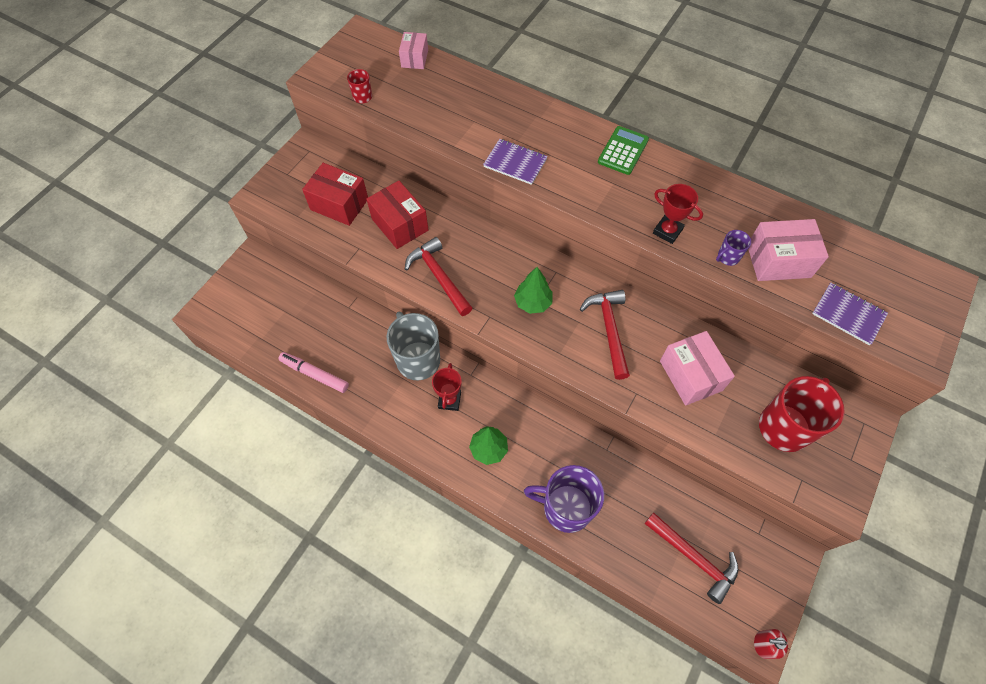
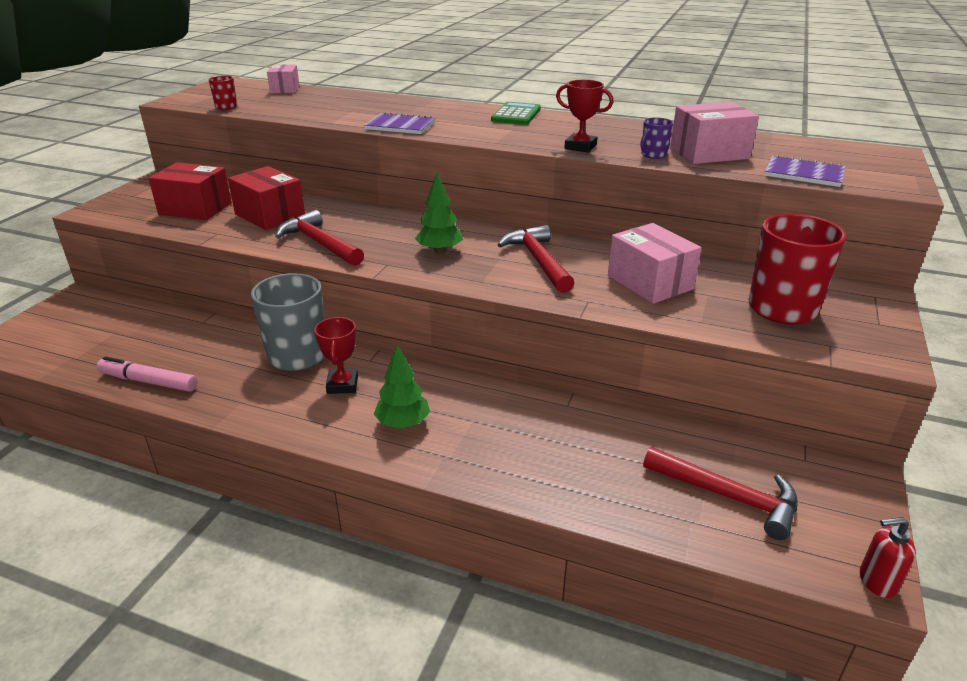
camera: 10 degrees left, 30 degrees down
purple mug [524,465,604,533] -> none

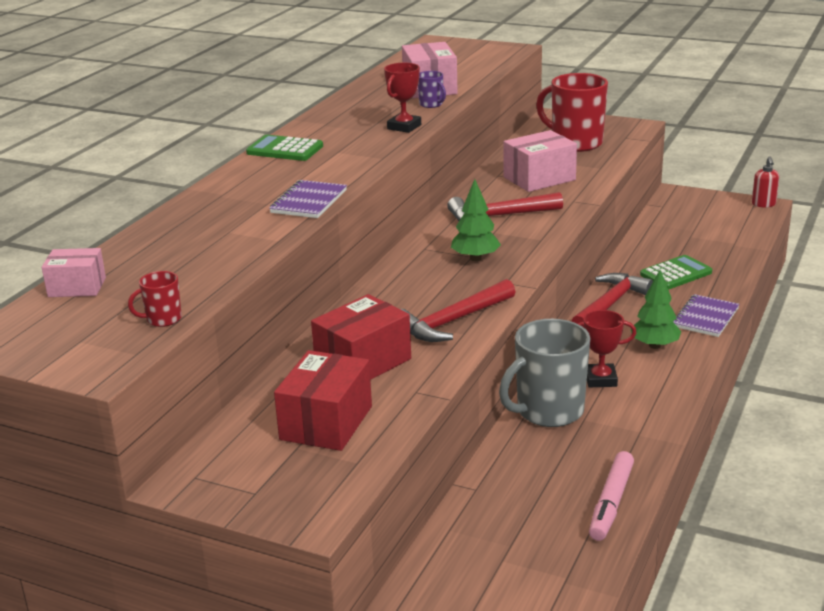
camera: 85 degrees left, 5 degrees down
red hammer [643,447,797,540] -> red hammer moved to [571,273,653,327]
purple notebook [764,155,846,187] -> purple notebook moved to [673,294,739,337]
none -> green calculator [640,255,712,289]

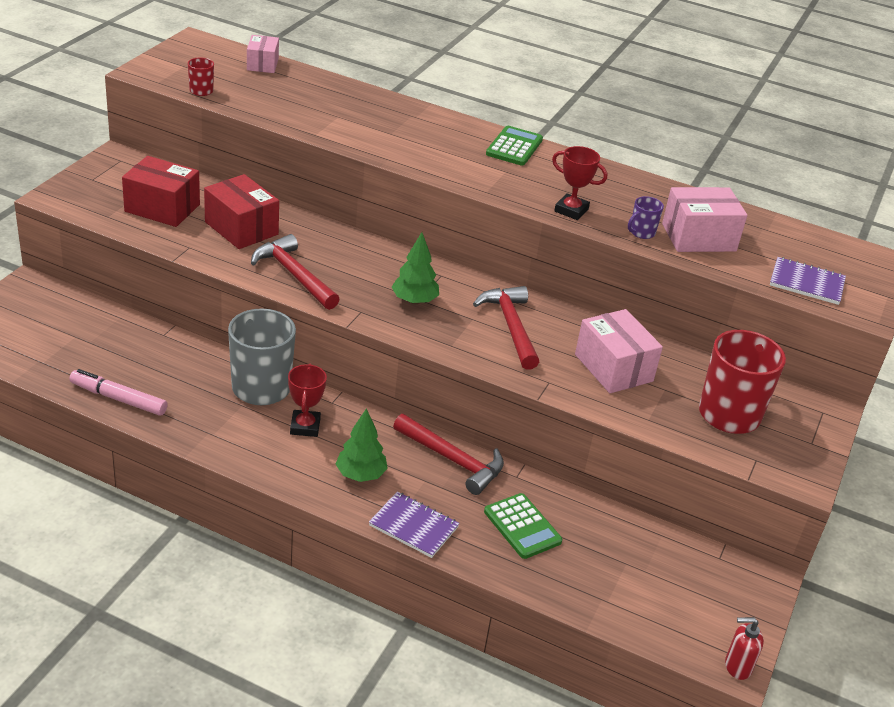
camera: 85 degrees right, 10 degrees up
purple notebook [269,180,347,218] -> purple notebook moved to [770,257,846,305]

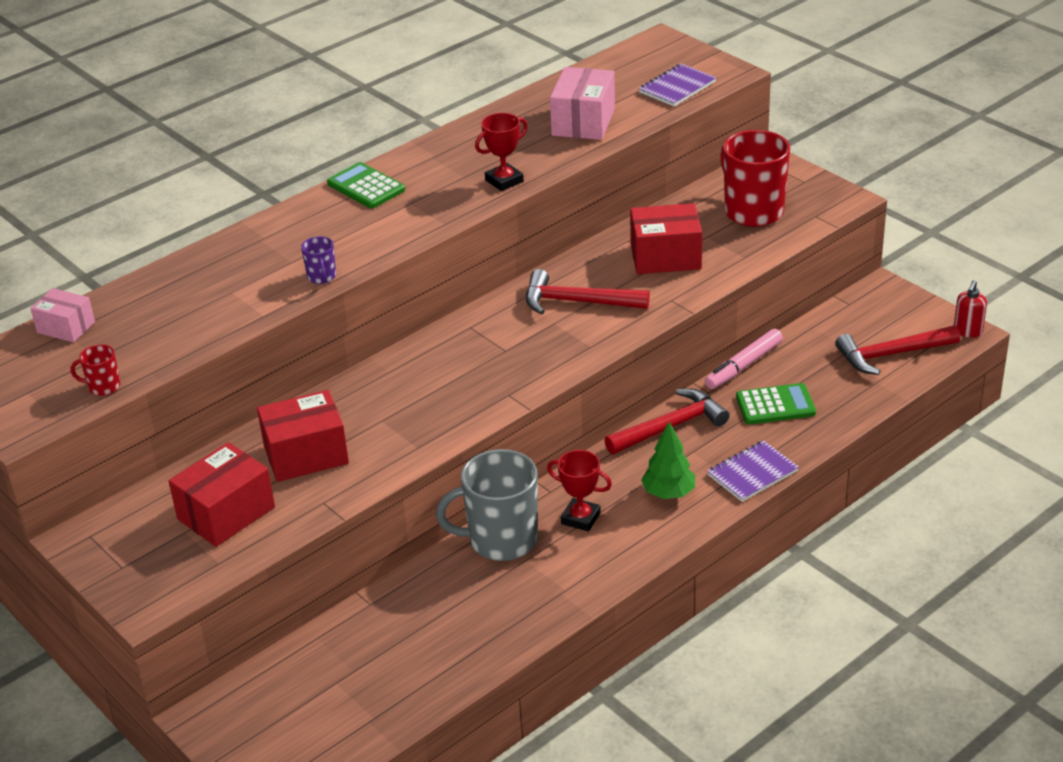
camera: 60 degrees left, 0 degrees up
pink marker [69,369,168,416] -> pink marker moved to [705,329,783,389]
red hammer [251,234,340,310] -> red hammer moved to [835,325,960,375]
green tree [391,232,439,304] -> none
pink box [575,309,663,393] -> red box [630,203,702,274]
purple mug [628,196,664,239] -> purple mug moved to [301,236,336,284]

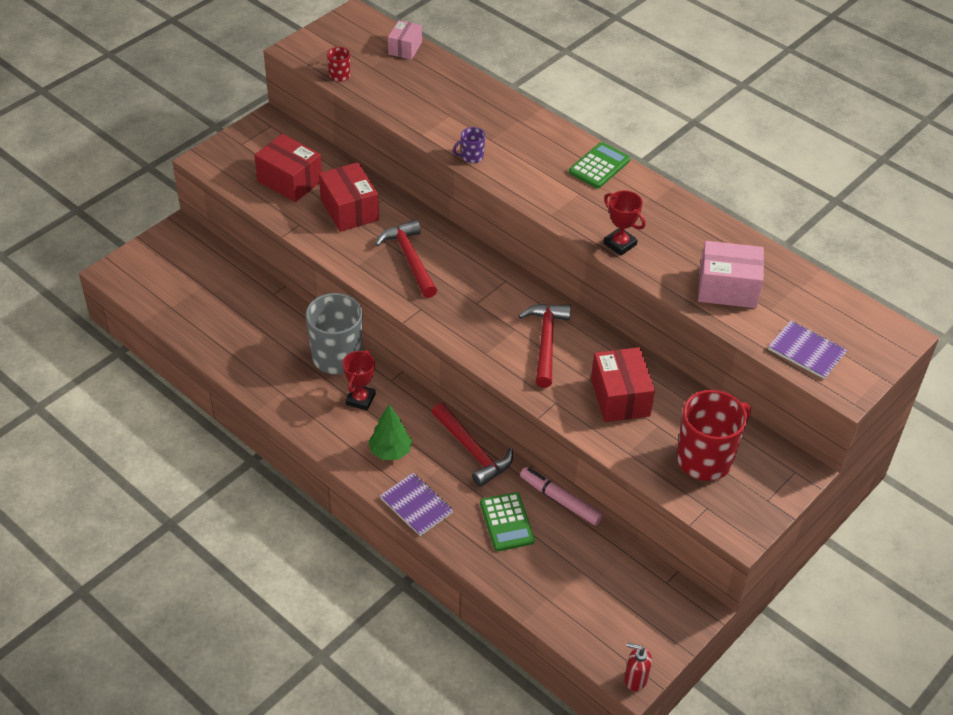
camera: 80 degrees right, 10 degrees up
red hammer [835,325,960,375] -> red hammer moved to [375,220,437,298]

